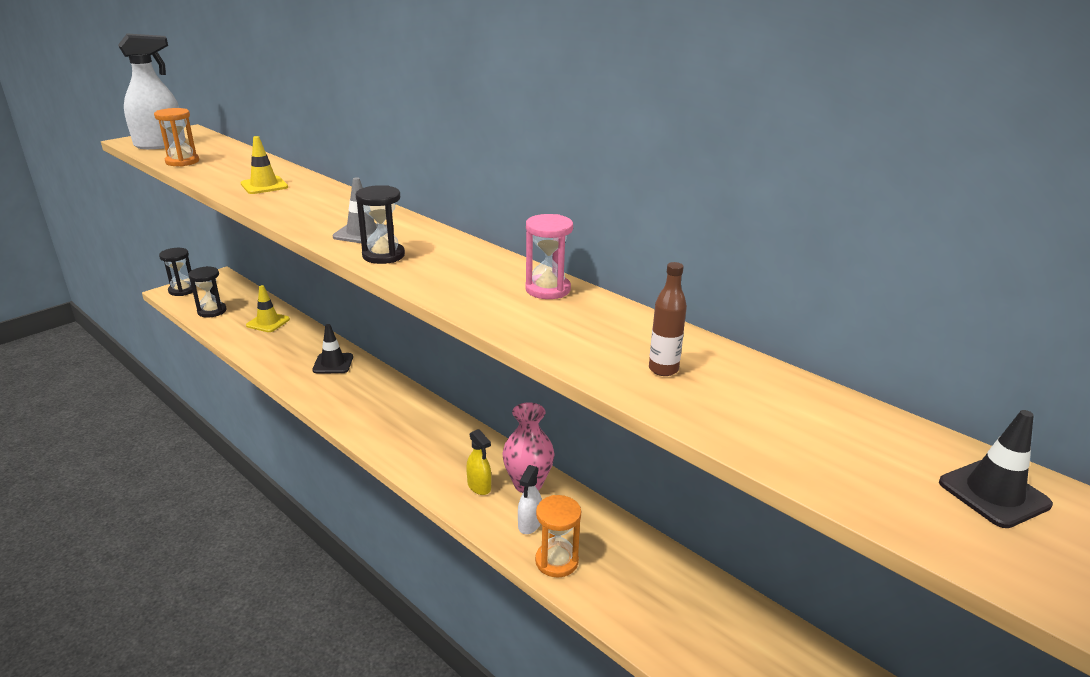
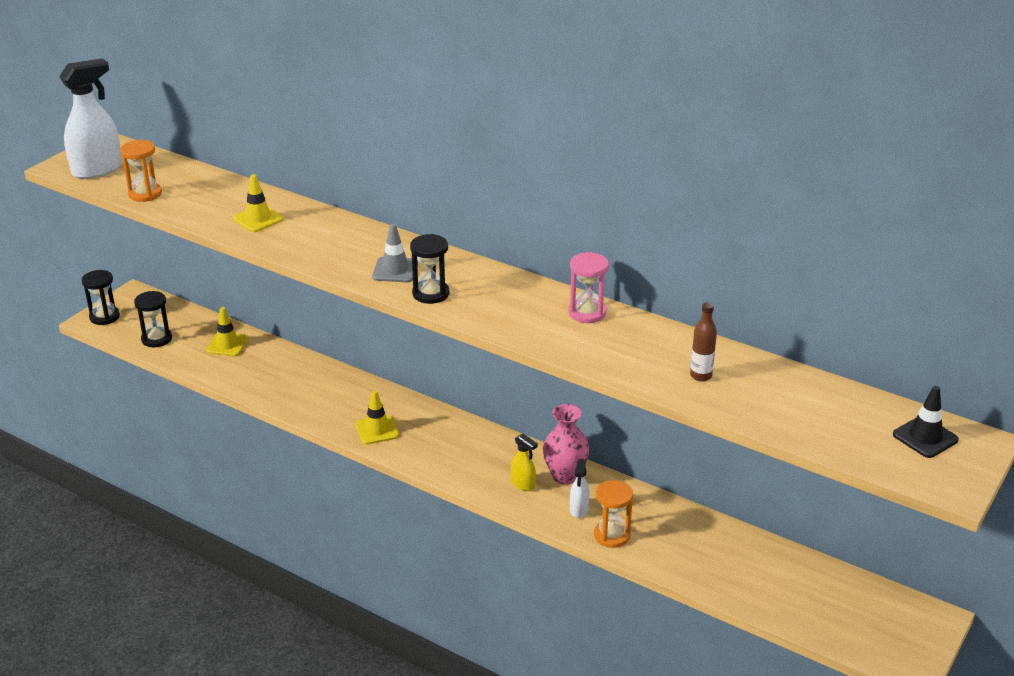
camera: 10 degrees left, 5 degrees up
black traffic cone [312,324,353,373] -> none
none -> yellow traffic cone [355,390,399,444]

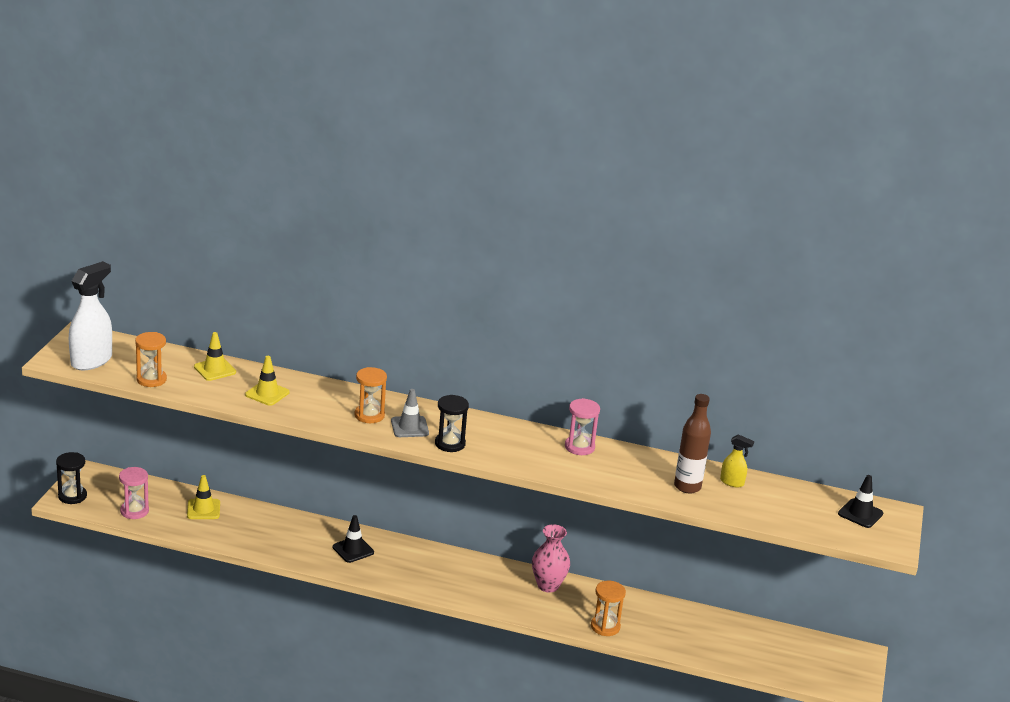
camera: 20 degrees left, 5 degrees down
black hourglass [134,291,172,347] -> pink hourglass [119,467,149,519]
yellow traffic cone [355,390,399,444] -> yellow traffic cone moved to [194,332,236,381]
yellow spray bottle [511,433,538,491] -> yellow spray bottle moved to [720,434,754,487]
white spray bottle [570,459,590,518] -> none
brown bottle [690,302,717,381] -> brown bottle [674,394,711,493], size x1.61
none -> black traffic cone [333,515,374,563]
none -> orange hourglass [355,367,387,423]

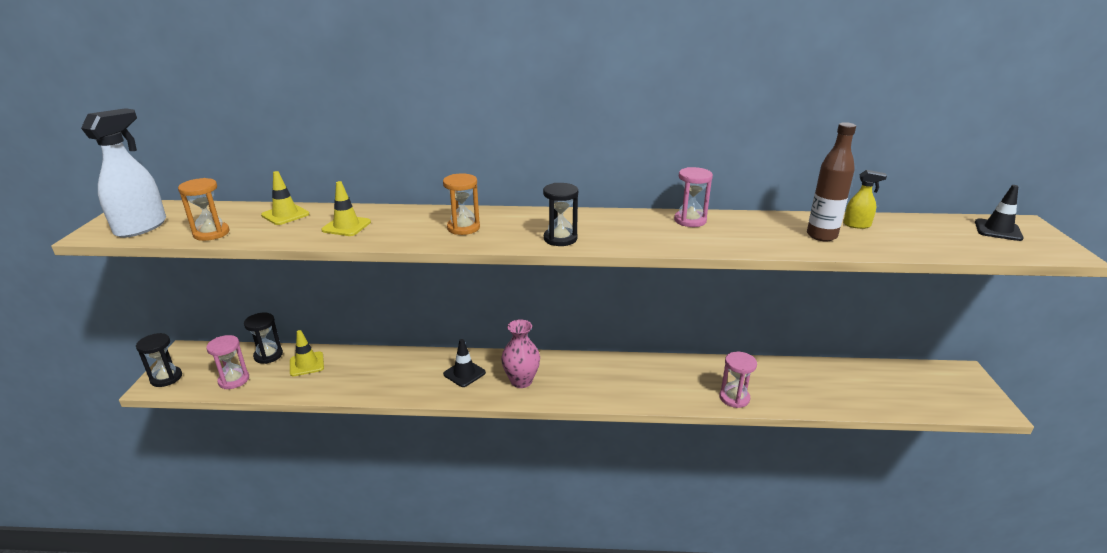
camera: 10 degrees left, 0 degrees up
grey traffic cone [391,389,429,437] -> none
pink vase [532,524,570,593] -> pink vase moved to [501,319,540,388]
orange hourglass [591,581,626,636] -> pink hourglass [719,352,757,408]
none -> black hourglass [244,313,283,364]

